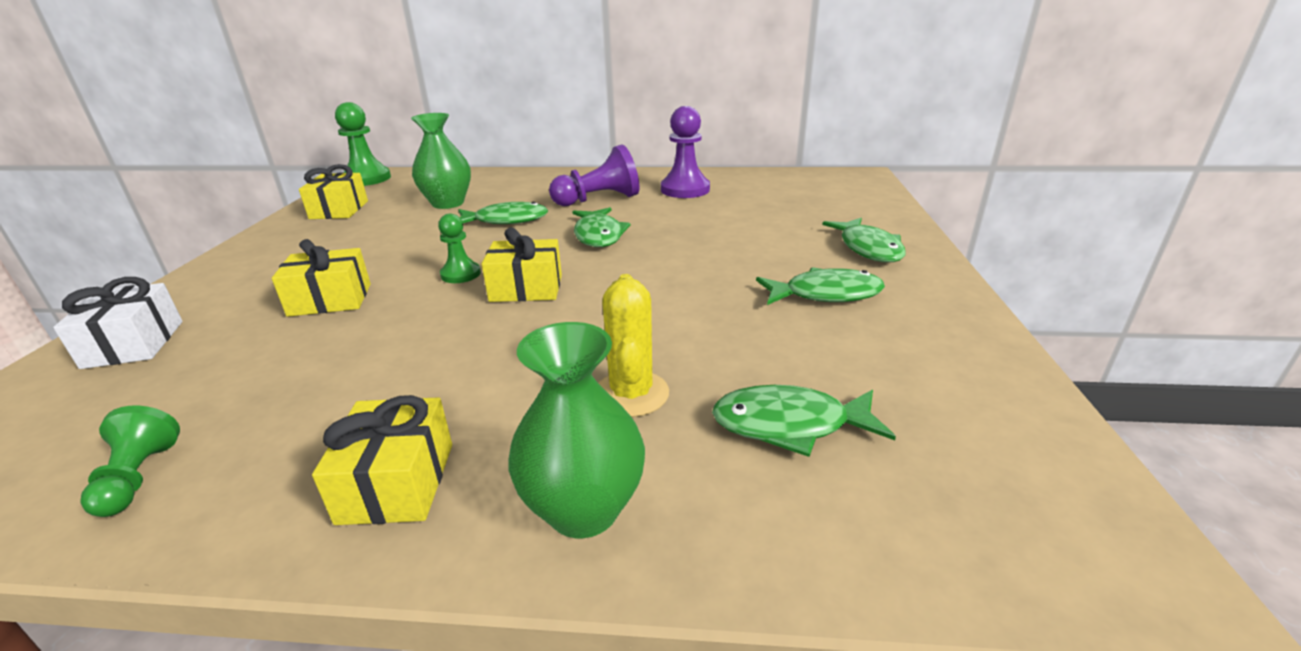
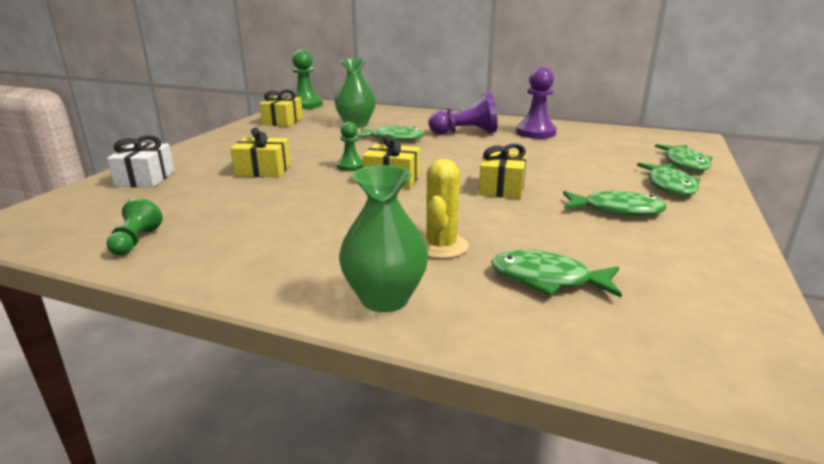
camera: 15 degrees right, 5 degrees down
yellow gift [312,395,452,525] -> yellow gift moved to [479,143,526,199]
green fish [572,207,631,247] -> green fish moved to [655,144,713,171]

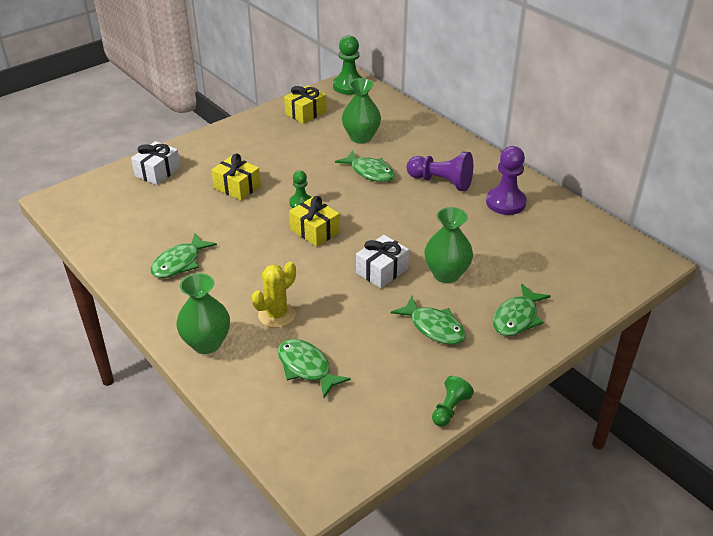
camera: 30 degrees right, 15 degrees up
green pawn [106,198,163,255] -> green pawn moved to [432,376,474,427]
yellow gift [479,143,526,199] -> white gift [356,235,409,288]
green fish [655,144,713,171] -> green fish moved to [151,233,217,278]
none -> green vase [424,207,473,283]

